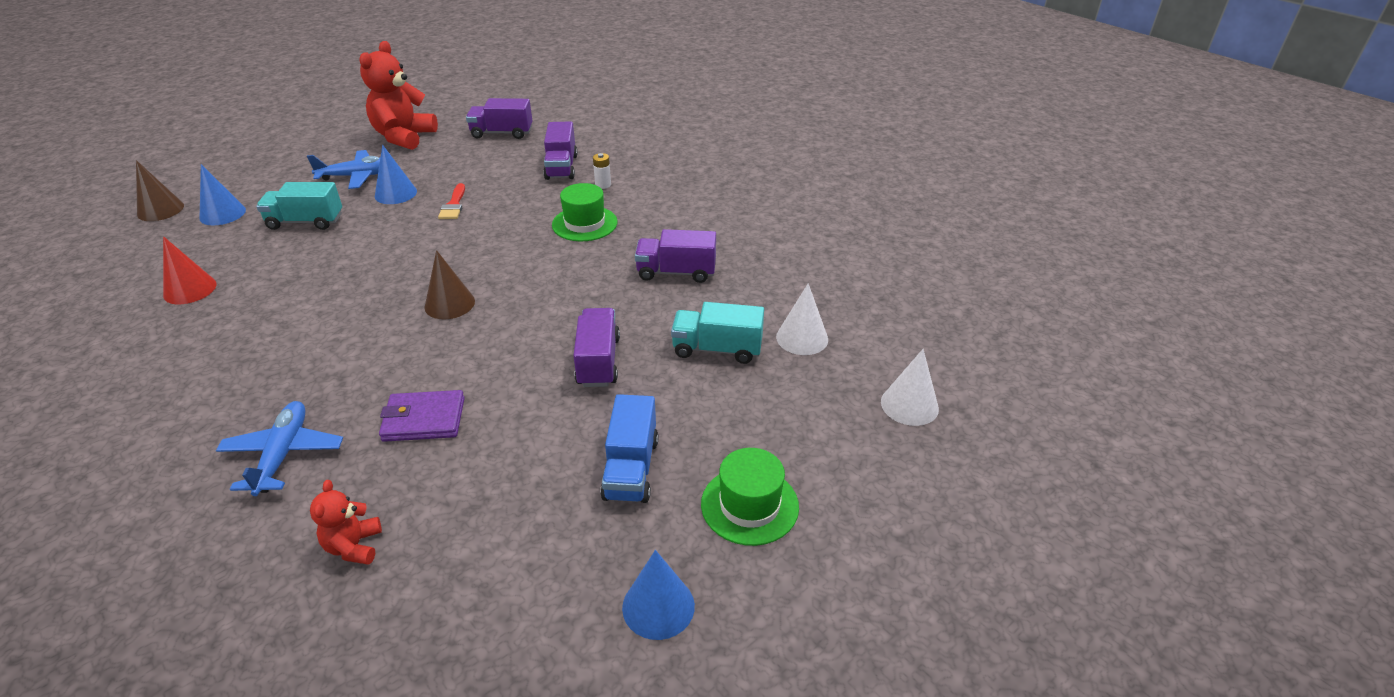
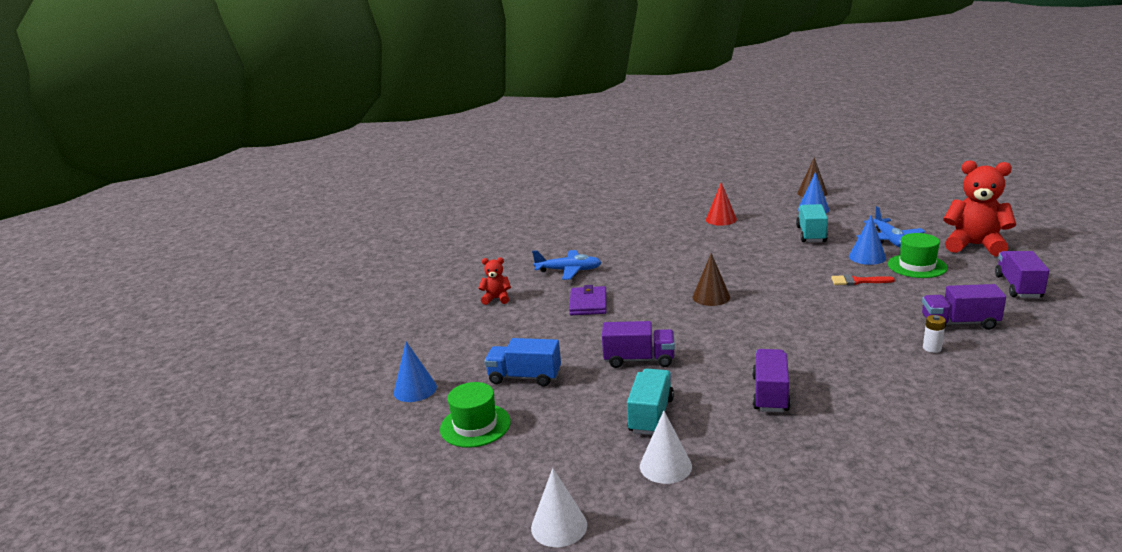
camera: 100 degrees right, 15 degrees down
green hat [552,183,618,241] -> green hat moved to [888,233,948,278]

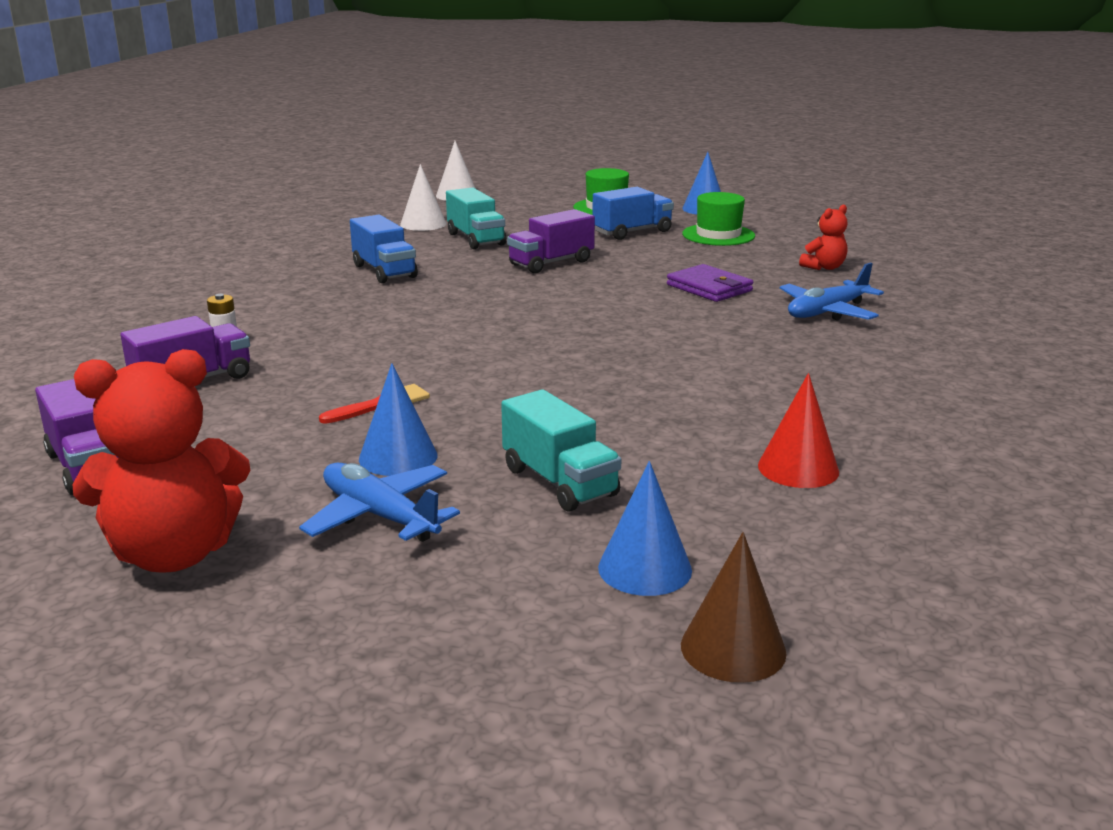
camera: 135 degrees right, 0 degrees up
brown cone [692,253,730,306] -> none
purple truck [752,349,791,412] -> blue truck [350,215,418,283]
green hat [888,233,948,278] -> green hat moved to [682,192,755,246]

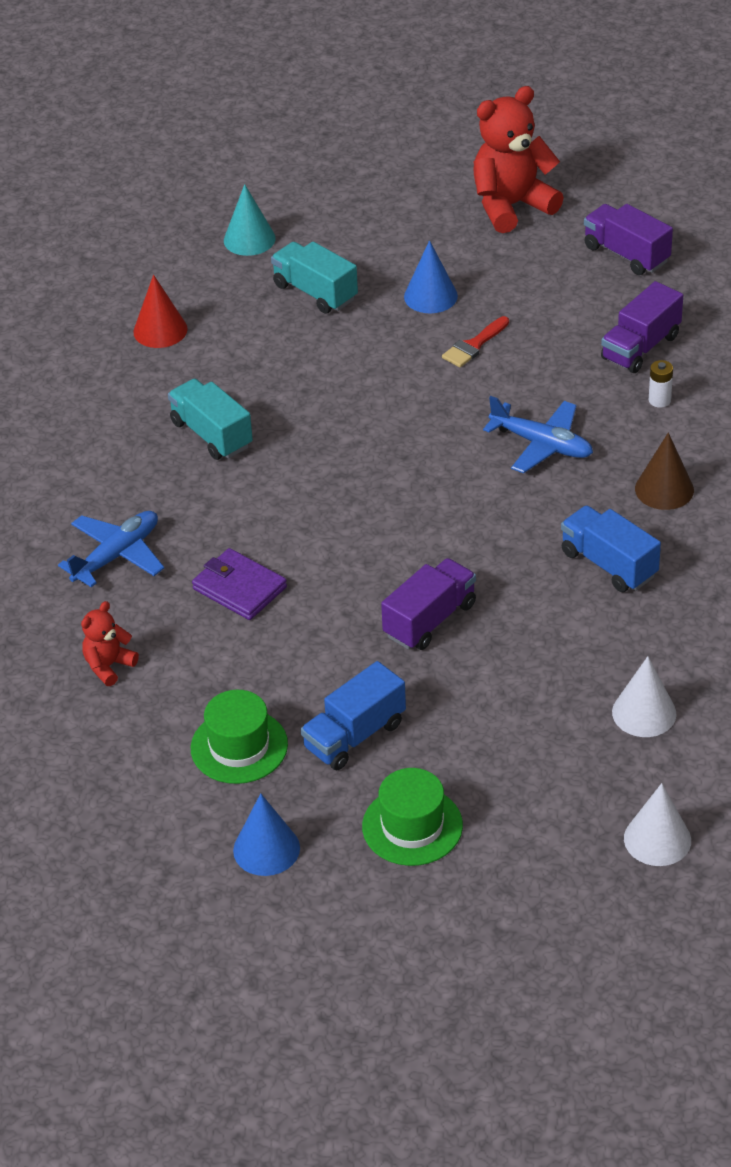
camera: 170 degrees right, 20 degrees up
blue plane [299,463,460,542] -> blue plane moved to [483,396,593,473]
turquoise truck [446,187,506,249] -> turquoise truck moved to [168,379,253,460]
blue cone [598,461,692,596] -> turquoise cone [224,184,276,256]
brown cone [681,532,787,683] -> brown cone moved to [635,432,694,510]

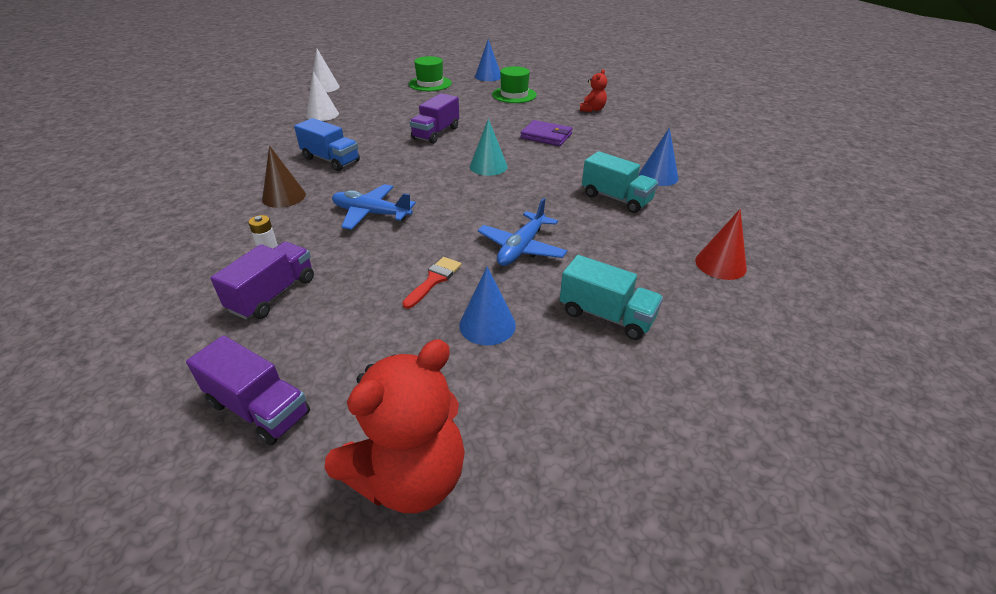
camera: 165 degrees right, 5 degrees down
blue plane [58,511,164,587] -> blue plane moved to [478,198,567,266]
turquoise cone [224,184,276,256] -> turquoise cone moved to [470,118,507,176]
blue truck [301,661,406,770] -> none
none -> blue cone [639,128,679,186]

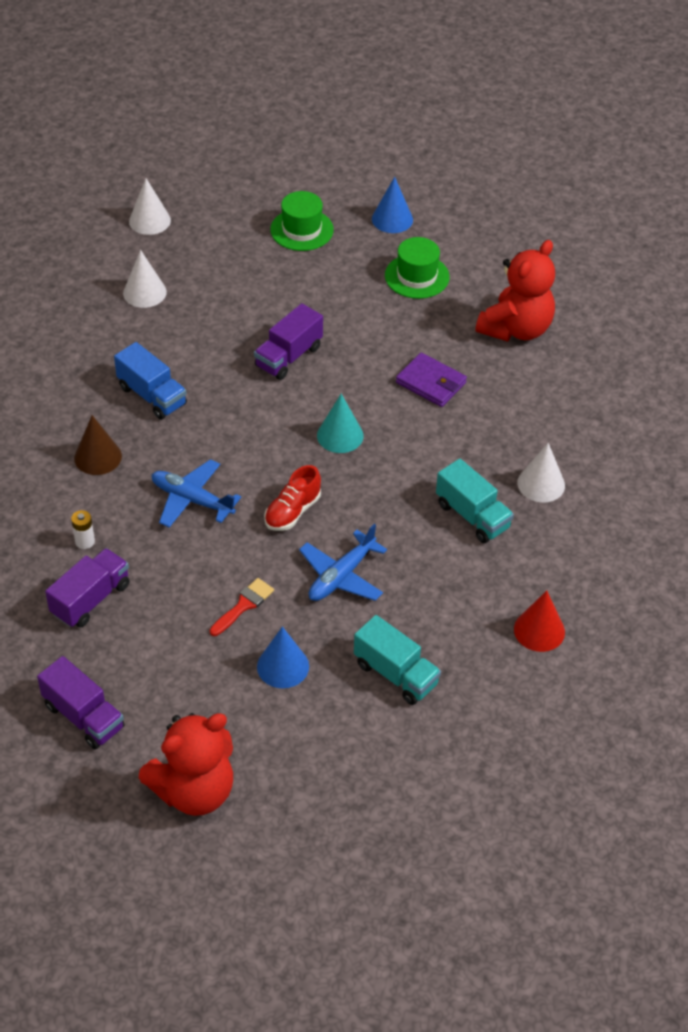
camera: 10 degrees right, 10 degrees up
red teddy bear [580,69,607,112] -> red teddy bear [475,240,555,342], size x2.01
blue cone [639,128,679,186] -> white cone [517,443,565,503]
none -> red shoe [264,465,321,531]

